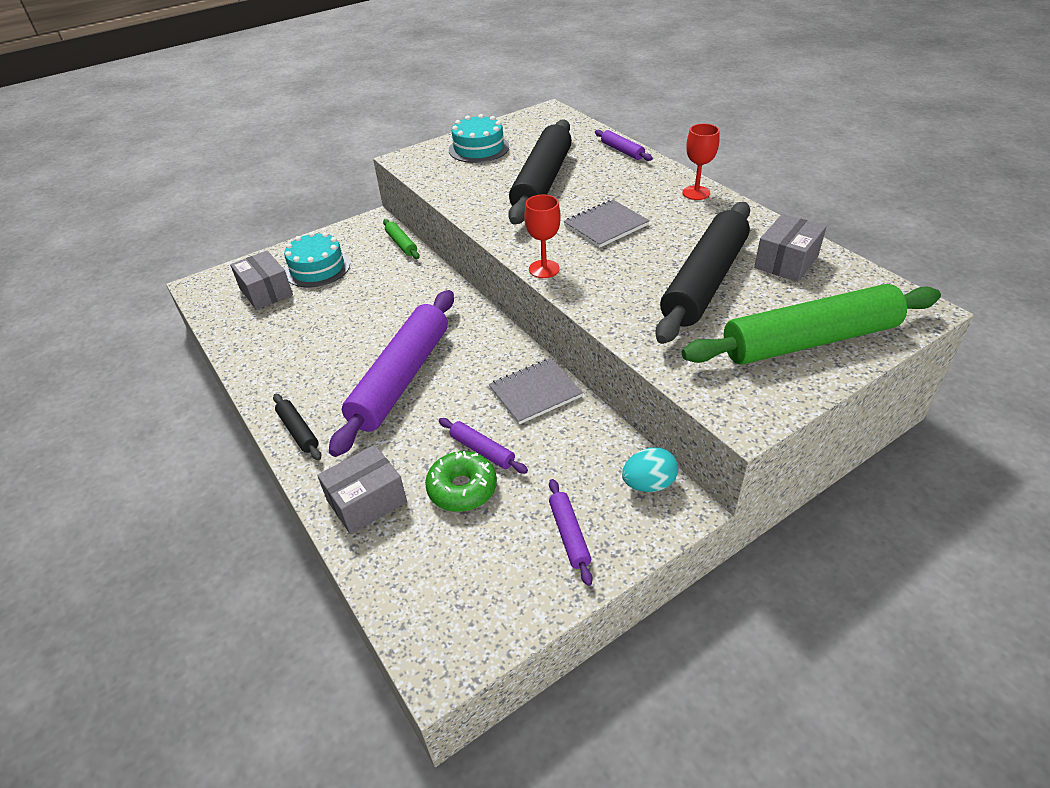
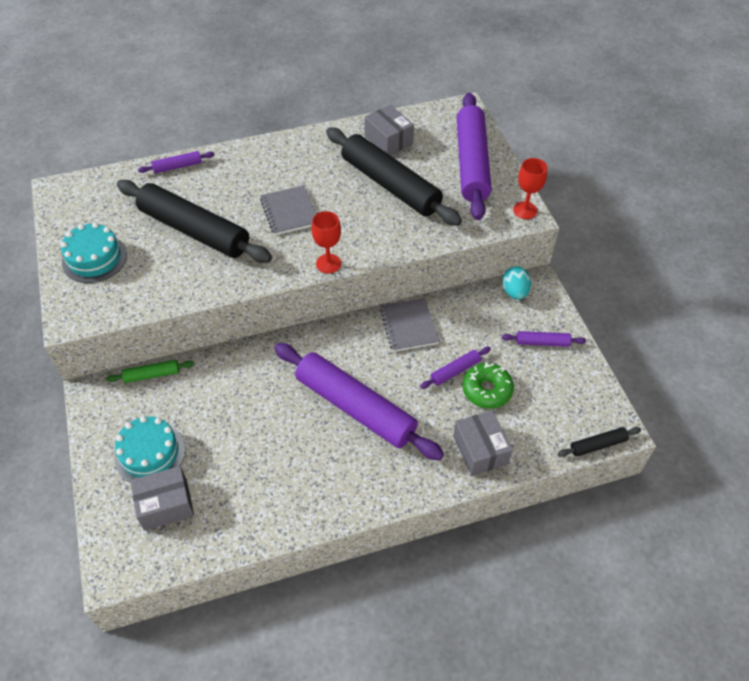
camera: 75 degrees left, 10 degrees up
black rolling pin [273,394,321,460] -> black rolling pin moved to [557,427,641,457]
red goblet [682,124,719,200] -> red goblet moved to [513,158,548,219]
green rolling pin [682,284,941,365] -> purple rolling pin [457,93,492,220]

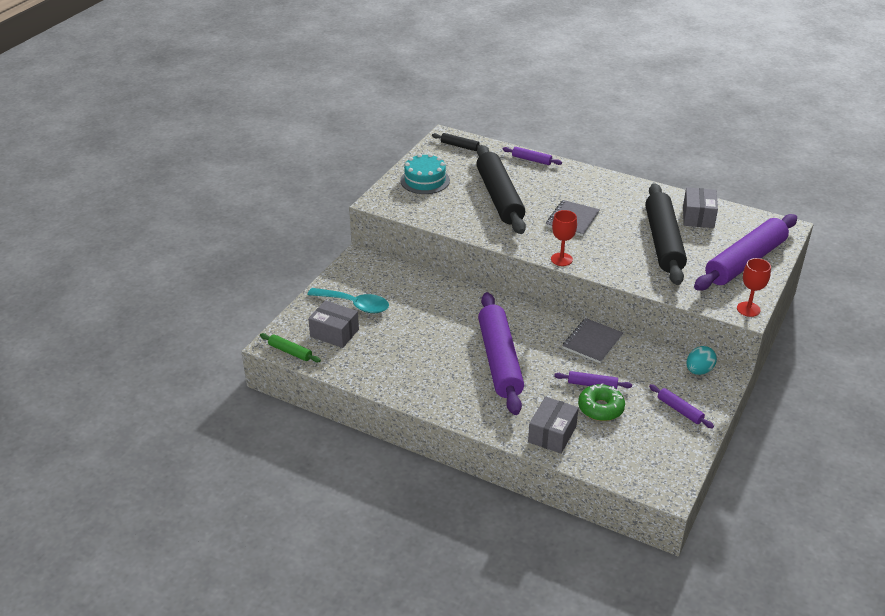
camera: 45 degrees right, 15 degrees down
green rolling pin [107,360,194,383] -> green rolling pin moved to [260,333,321,362]
turquoise cake [115,416,185,482] -> turquoise spoon [307,288,389,313]
black rolling pin [557,427,641,457] -> black rolling pin moved to [432,133,489,151]

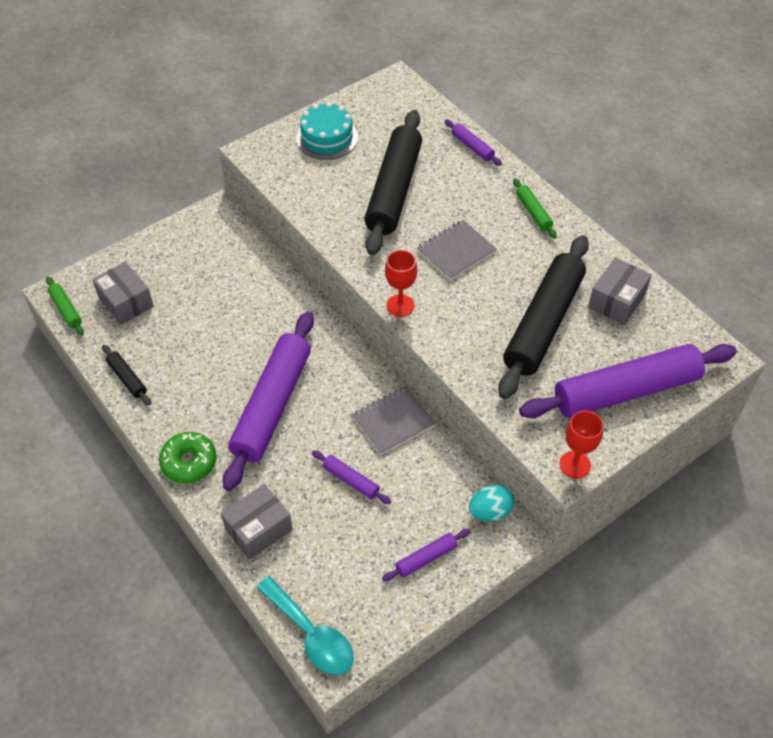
camera: 25 degrees right, 15 degrees up
turquoise spoon [307,288,389,313] -> turquoise spoon moved to [256,576,354,675]
black rolling pin [432,133,489,151] -> black rolling pin moved to [102,345,151,406]
green donut [578,383,625,421] -> green donut moved to [159,432,216,483]
purple rolling pin [649,384,714,428] -> purple rolling pin turned 75 degrees clockwise [382,529,470,582]
none -> green rolling pin [513,179,557,238]

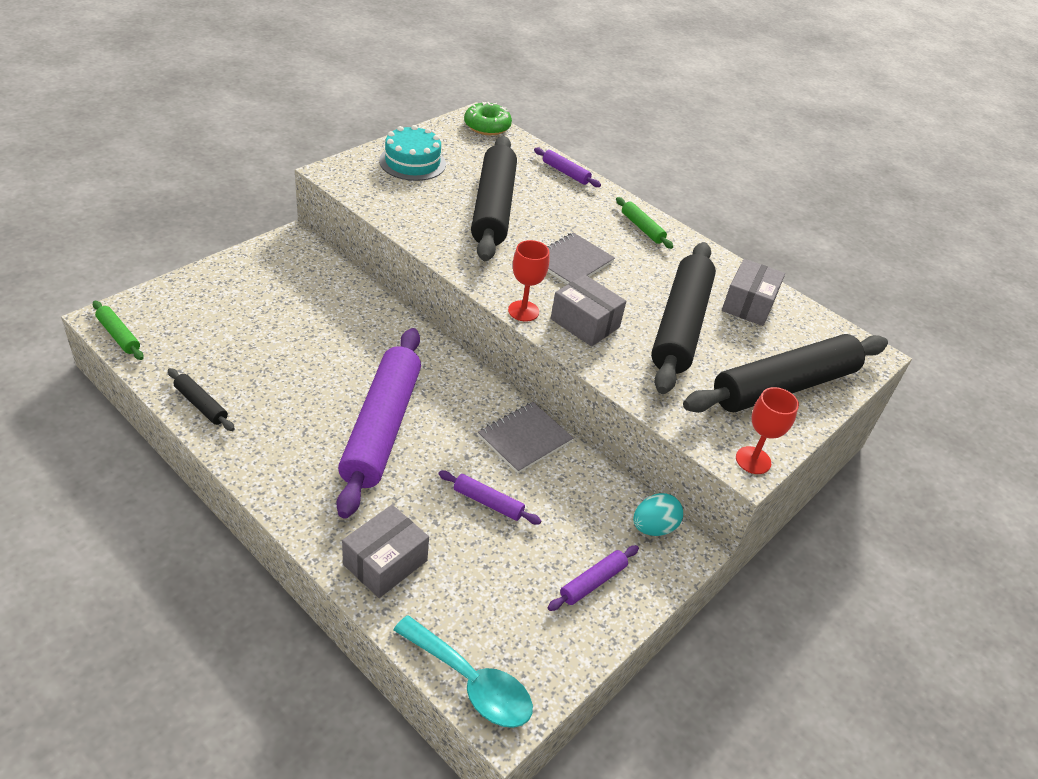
camera: 15 degrees left, 10 degrees down
grey box [92,262,154,325] -> grey box moved to [551,274,626,347]
green donut [159,432,216,483] -> green donut moved to [464,102,512,135]
purple rolling pin [519,344,737,418] -> black rolling pin [683,334,888,413]

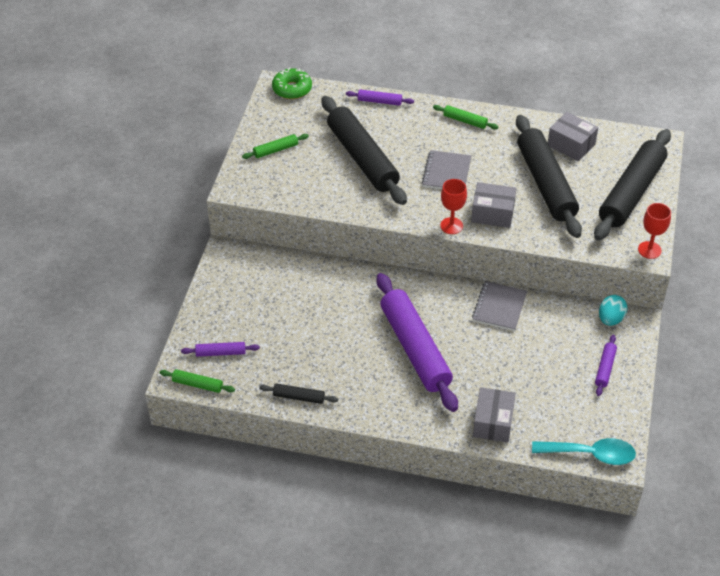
camera: 25 degrees left, 5 degrees up
turquoise cake [379,125,446,181] -> green rolling pin [242,134,309,159]
purple rolling pin [438,470,541,524] -> purple rolling pin moved to [181,342,260,357]
grey box [722,259,785,326] -> grey box turned 45 degrees counterclockwise [548,112,598,161]

